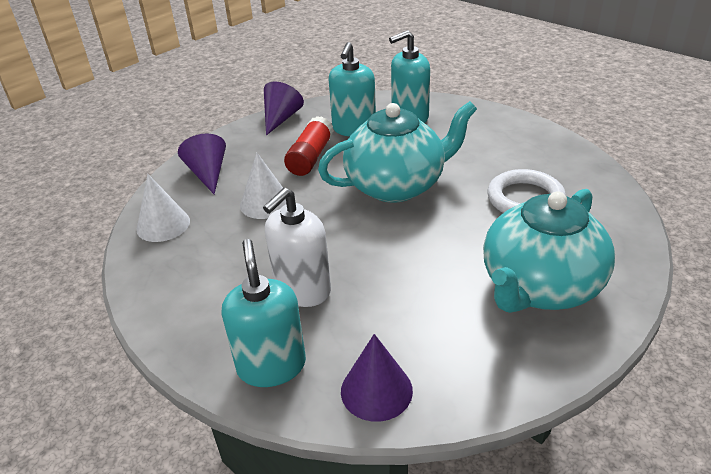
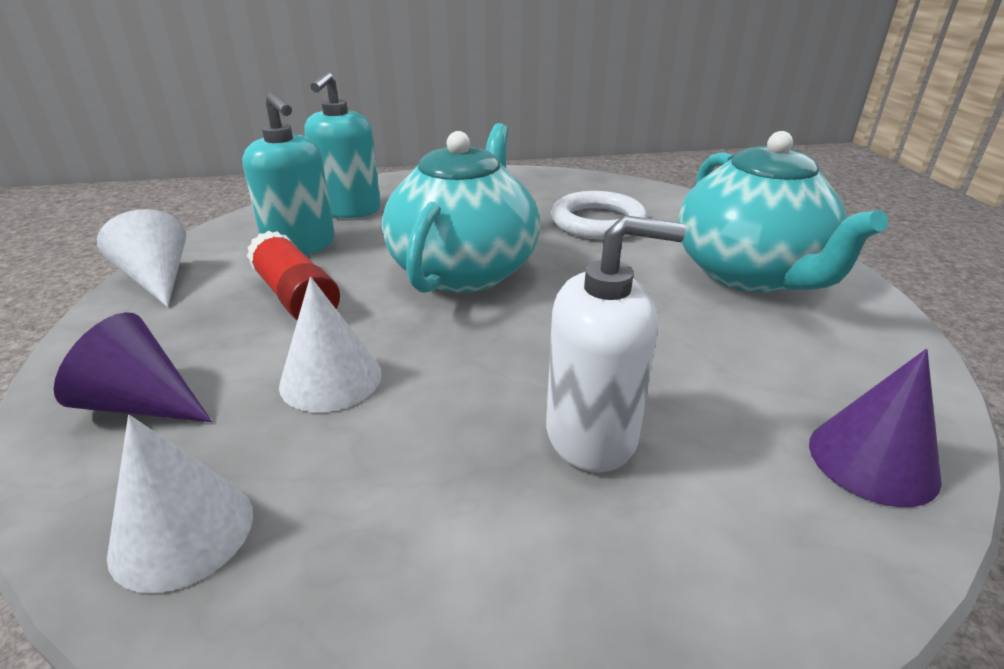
camera: 55 degrees left, 5 degrees down
turquoise soap dispenser [222,239,306,387] -> none
white soap dispenser [263,188,331,307] -> white soap dispenser turned 75 degrees counterclockwise [546,215,686,473]
purple cone [264,81,304,135] -> white cone [97,209,186,307]

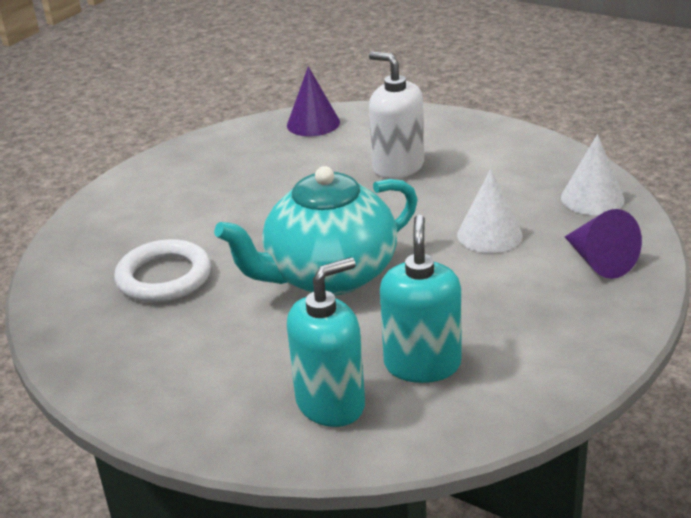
camera: 135 degrees left, 0 degrees up
white cone [97,209,186,307] -> none
red glue stick [247,231,340,321] -> none
turquoise teapot [678,131,888,293] -> none

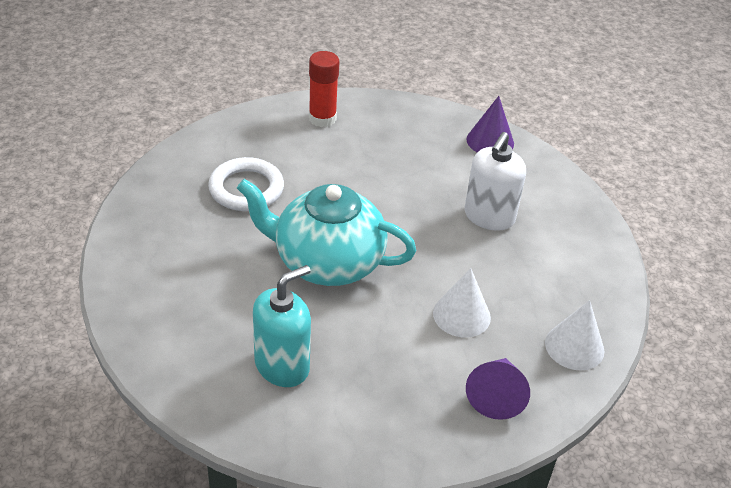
camera: 40 degrees right, 10 degrees up
turquoise soap dispenser [287,257,365,427] -> none
white soap dispenser [369,52,424,179] -> white soap dispenser turned 150 degrees counterclockwise [465,132,526,231]
none -> red glue stick [309,51,340,127]

